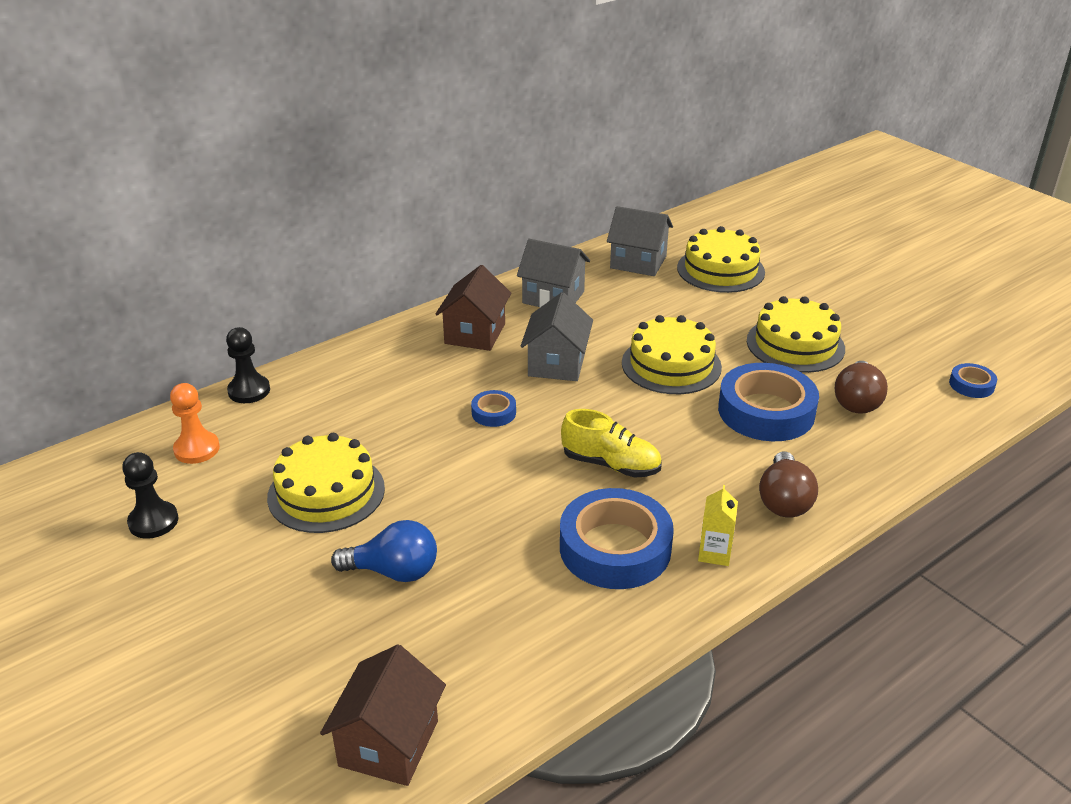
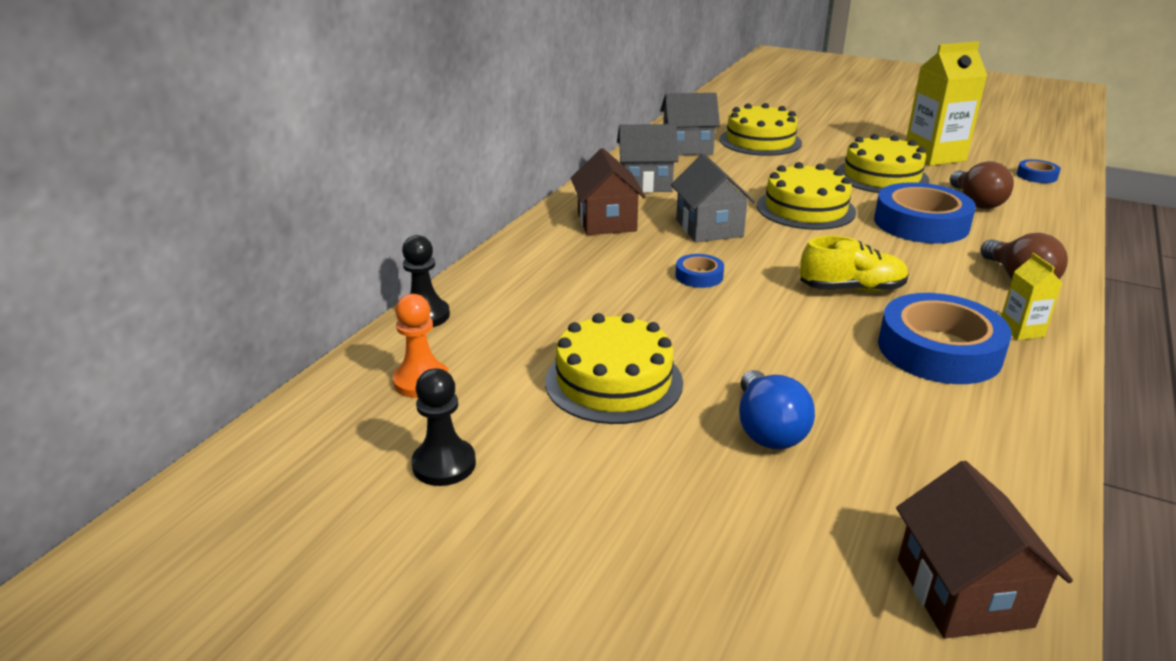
camera: 25 degrees left, 5 degrees down
blue light bulb [331,520,437,582] -> blue light bulb turned 105 degrees clockwise [739,370,815,449]
none -> yellow carton [906,41,988,166]

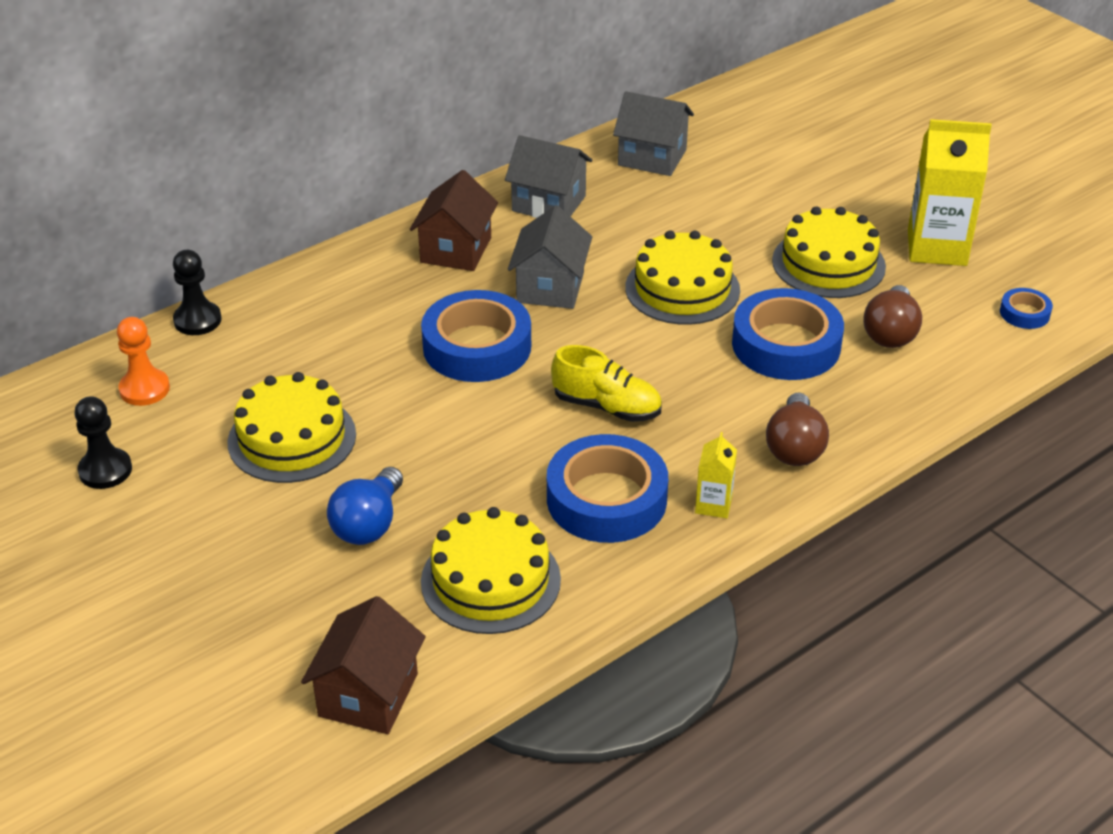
camera: 25 degrees right, 10 degrees up
blue tape [675,254,724,288] -> blue tape [421,290,531,382], size x2.15
yellow cake [720,103,802,156] -> yellow cake moved to [421,507,561,634]

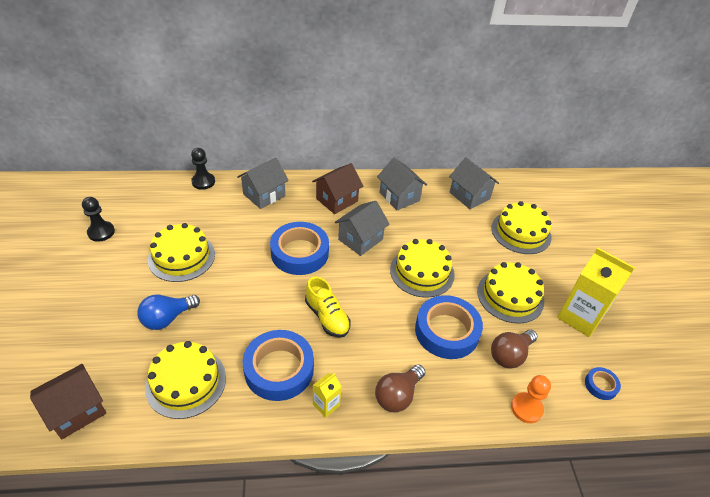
camera: 30 degrees right, 5 degrees up
orange pawn [117,317,170,406] -> orange pawn moved to [511,375,551,423]
none -> grey house [237,158,289,209]
none -> yellow cake [491,201,552,254]

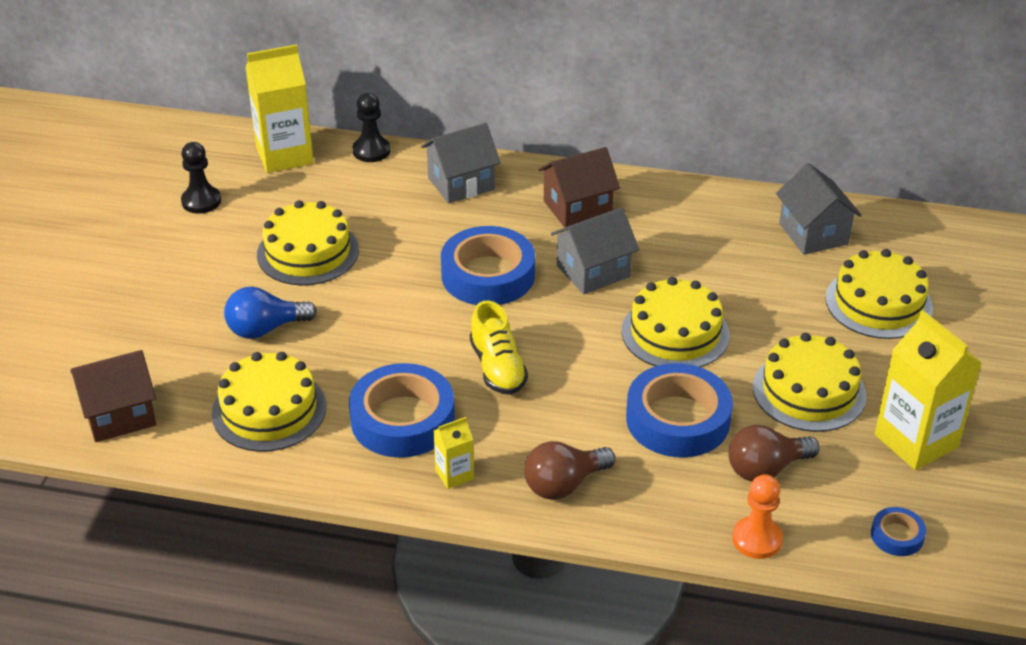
camera: 20 degrees right, 5 degrees down
grey house [377,158,427,210] -> none
none -> yellow carton [245,44,314,173]

